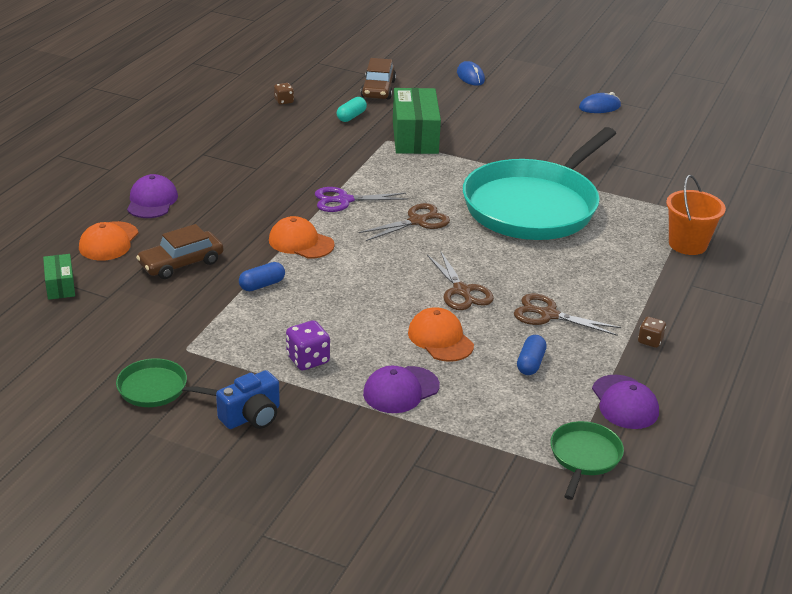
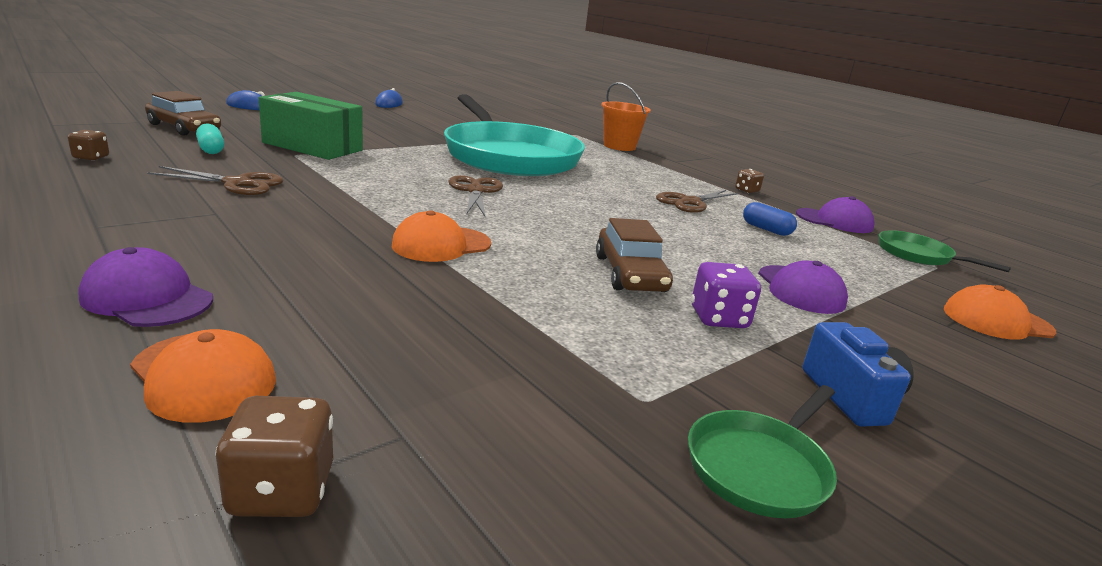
camera: 65 degrees left, 10 degrees down
green box [43,254,75,300] -> brown dice [216,396,333,517]
brown car [136,224,223,279] -> brown car moved to [596,218,673,292]
blue capsule [239,262,285,291] -> none
purple scissors [315,187,408,212] -> none
orange cap [408,307,474,362] -> orange cap moved to [944,284,1056,340]
brown scissors [427,252,494,310] -> brown scissors moved to [147,166,283,195]

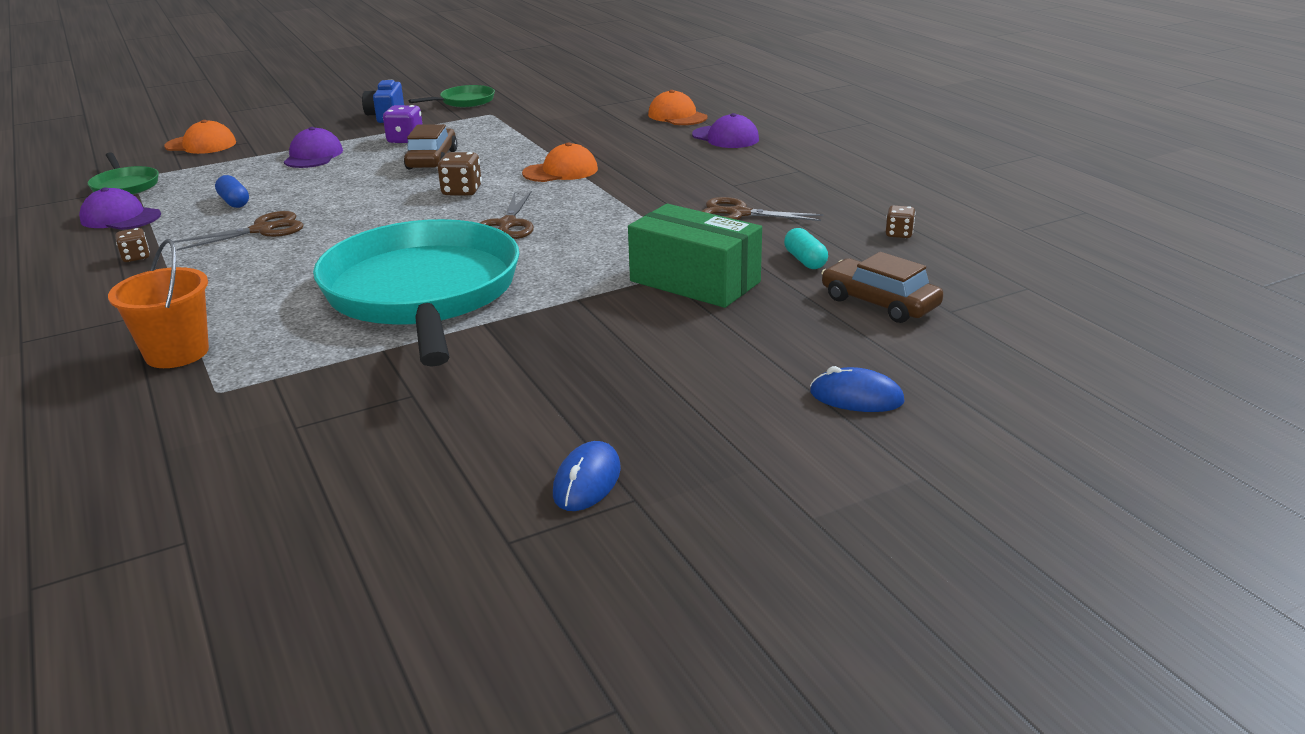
camera: 165 degrees left, 5 degrees up
brown dice [216,396,333,517] -> brown dice moved to [437,152,482,196]

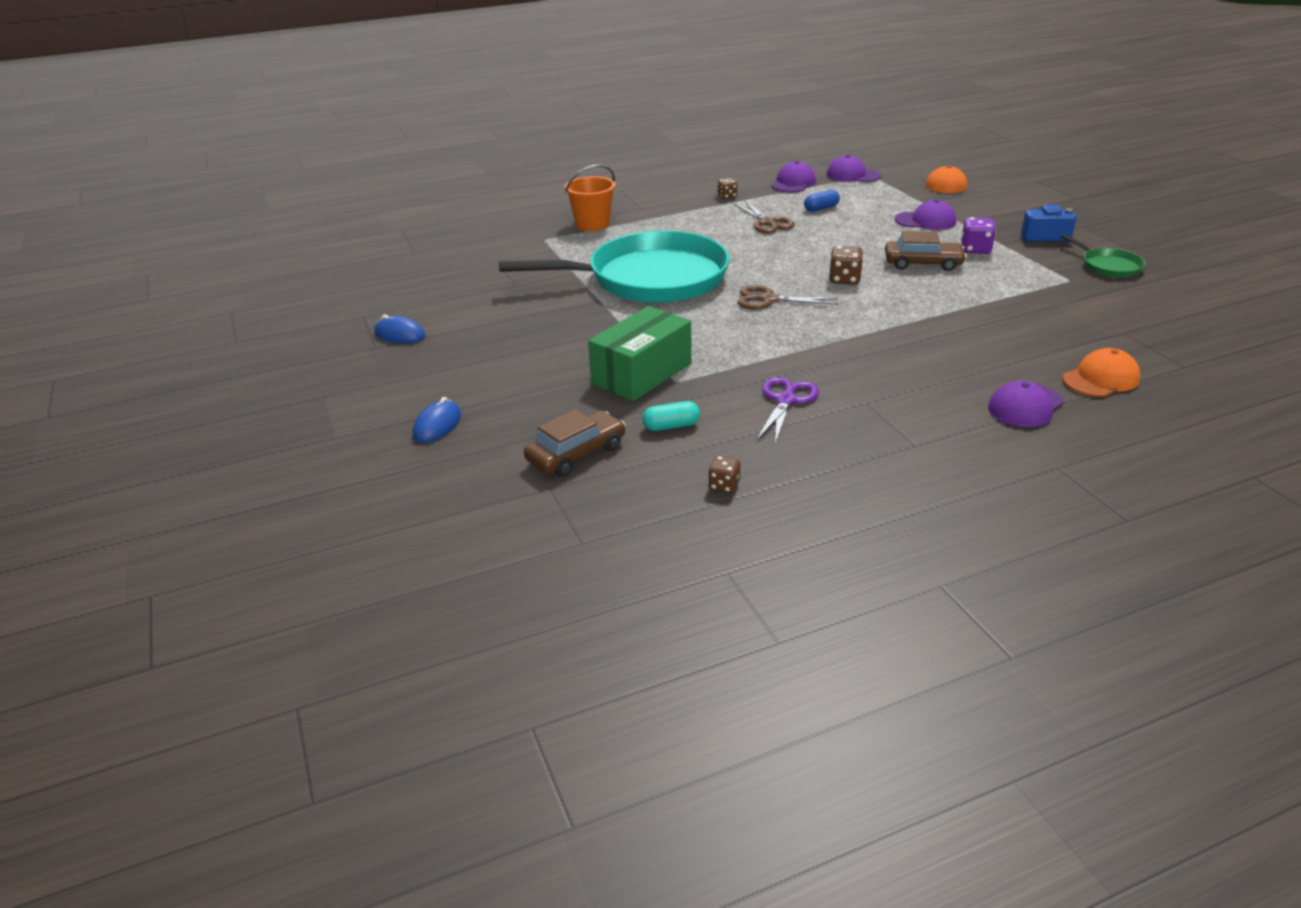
camera: 95 degrees right, 5 degrees up
green pan [88,152,159,195] -> purple cap [827,155,881,182]
orange cap [522,142,598,182] -> none
brown scissors [701,197,823,221] -> purple scissors [757,377,819,444]

